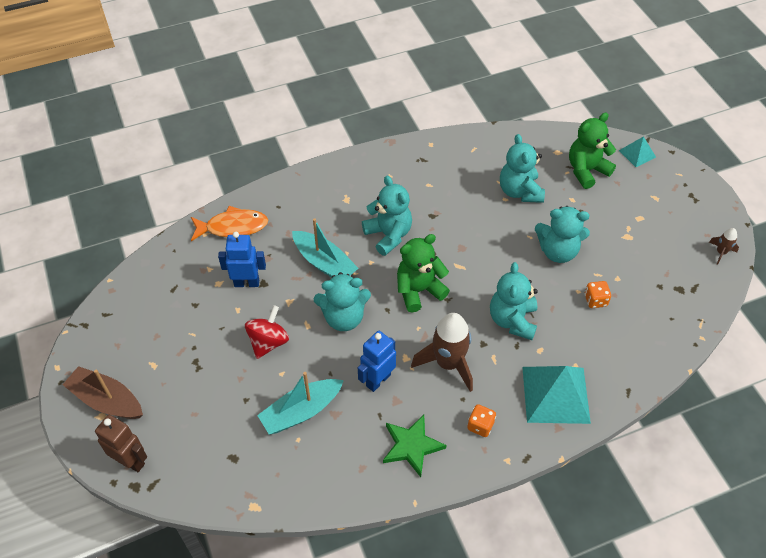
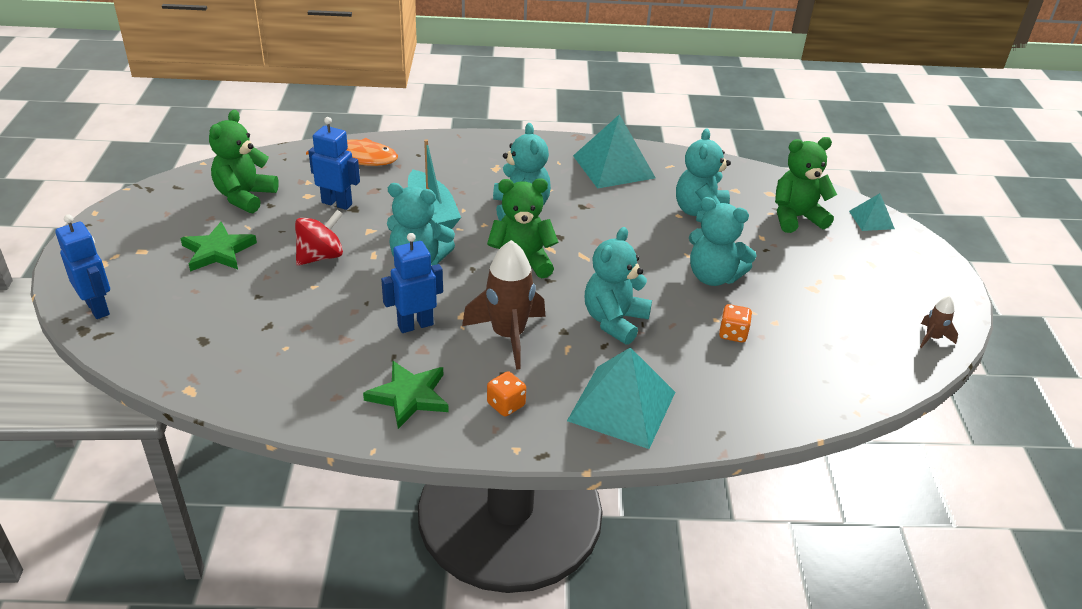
camera: 20 degrees right, 15 degrees down
brown boat [63,366,143,419] -> none
brown robot [95,415,147,472] -> blue robot [55,214,110,319]
turquoise boat [257,372,344,434] -> none
none -> green star [180,222,257,272]
none -> green teddy bear [209,110,279,213]
none -> turquoise pyramid [573,114,656,189]

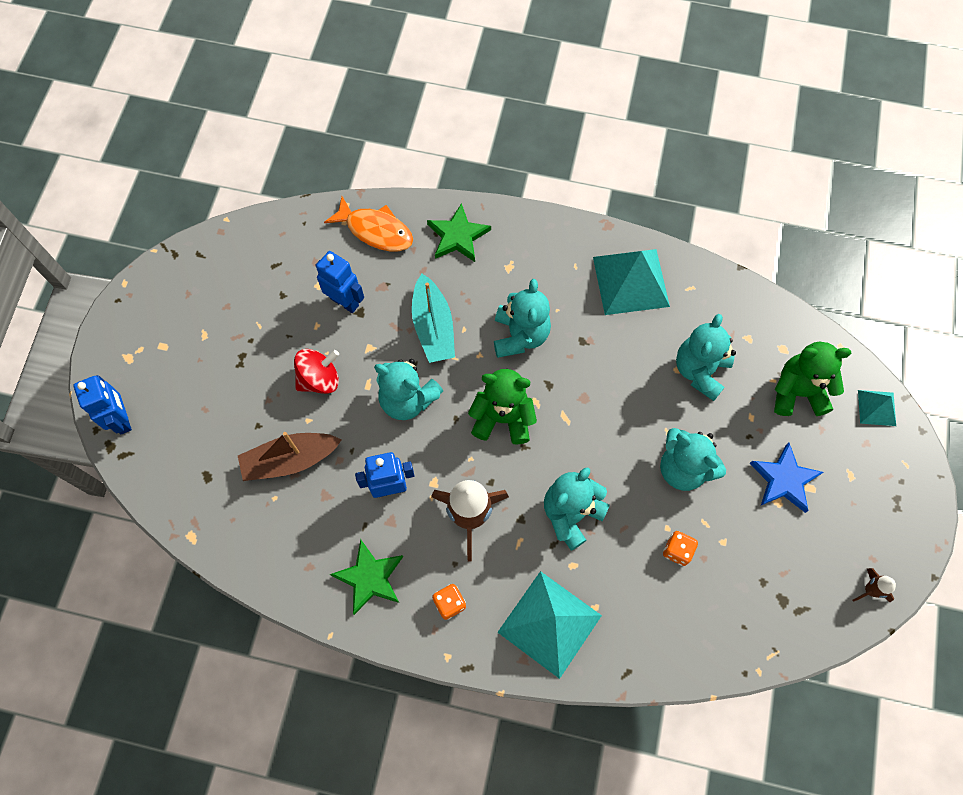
camera: 15 degrees right, 30 degrees up
green star [180,222,257,272] -> green star moved to [427,203,491,262]
green teddy bear [209,110,279,213] -> none
none -> brown boat [238,432,342,481]
none -> blue star [750,442,823,513]

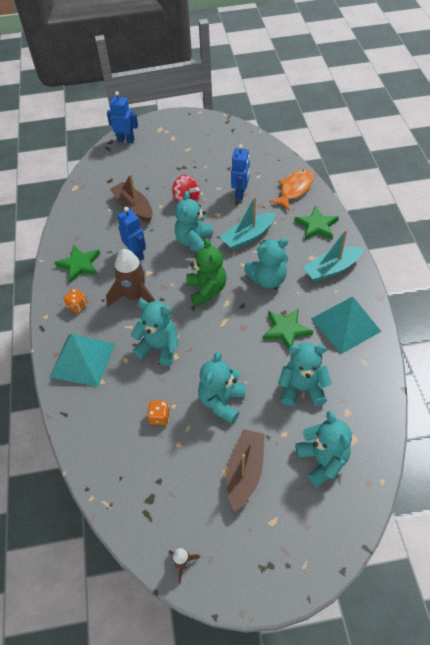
camera: 70 degrees right, 15 degrees down
blue robot [73,375,132,434] -> blue robot turned 120 degrees counterclockwise [107,91,138,143]
orange fish [324,196,413,252] -> orange fish turned 150 degrees counterclockwise [269,169,314,210]
blue star [750,442,823,513] -> brown boat [227,429,265,512]
green teddy bear [774,342,851,416] -> turquoise teddy bear [295,411,352,487]
turquoise pyramid [858,390,896,426] -> none
none -> green star [263,308,313,350]
none -> turquoise boat [303,230,364,282]

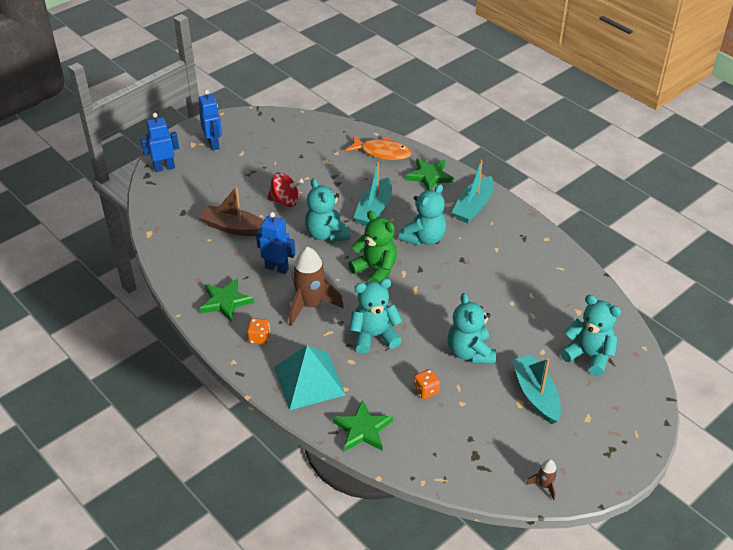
camera: 35 degrees left, 10 degrees down
brown boat [227,429,265,512] -> turquoise boat [512,355,561,424]
blue robot [231,144,250,200] -> blue robot moved to [199,90,222,151]
green star [263,308,313,350] -> green star moved to [333,400,393,451]
orange fish [269,169,314,210] -> orange fish turned 105 degrees clockwise [345,135,412,160]
turquoise teddy bear [278,342,332,406] -> none
turquoise pyramid [311,297,381,354] -> none

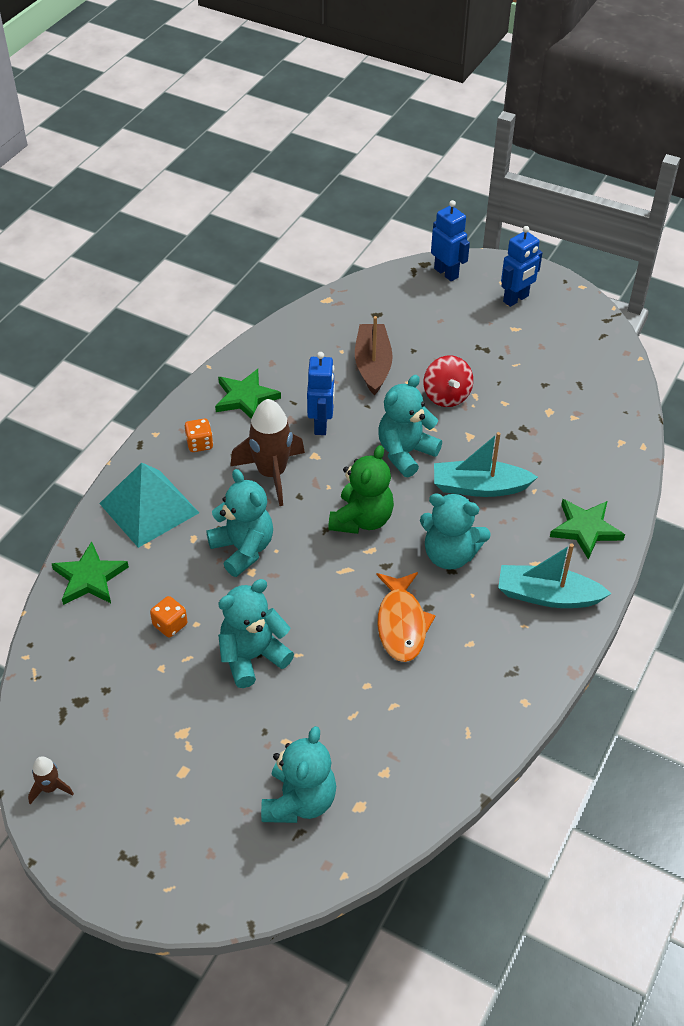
camera: 70 degrees right, 5 degrees up
orange fish [345,135,412,160] -> orange fish moved to [377,572,436,662]
turquoise boat [512,355,561,424] -> none

